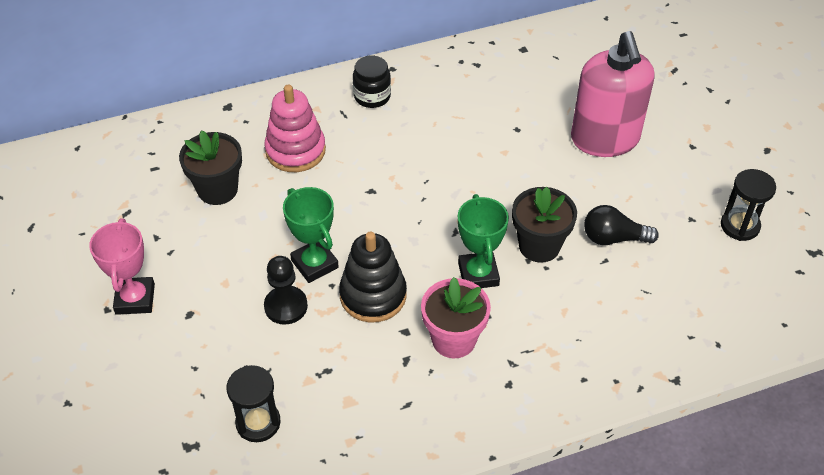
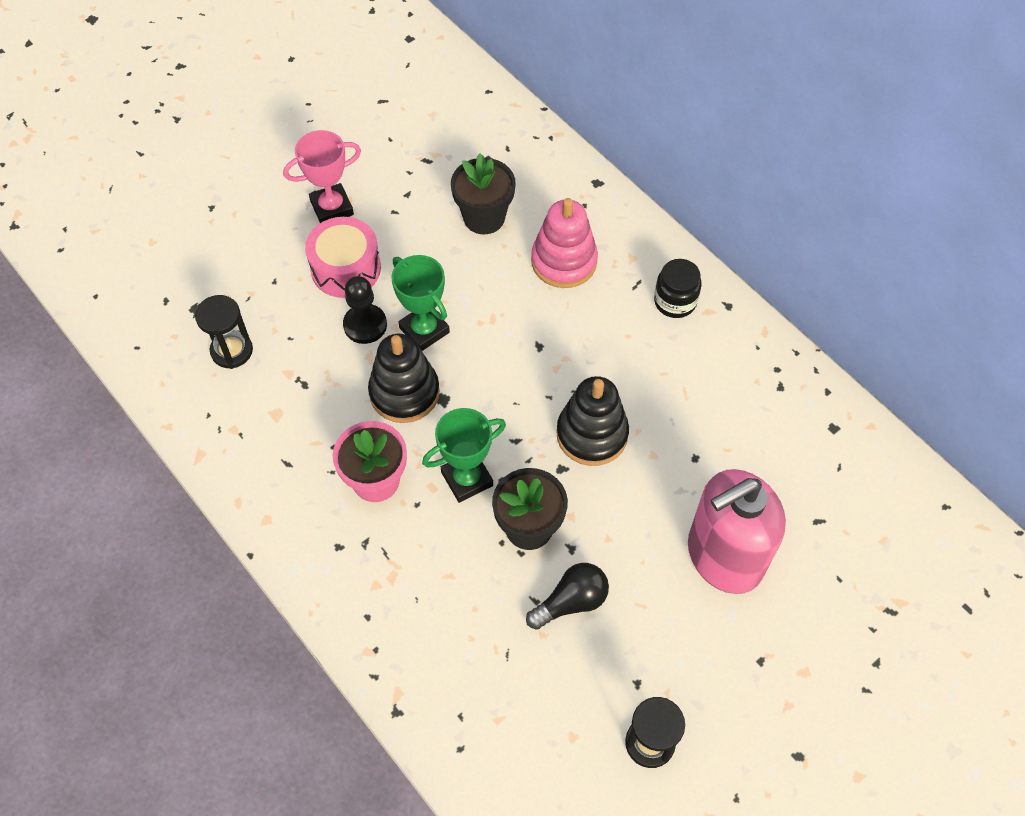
camera: 70 degrees right, 10 degrees up
green trophy [283,187,339,283] -> green trophy turned 75 degrees counterclockwise [391,255,450,351]
black light bulb [584,205,659,245] -> black light bulb turned 75 degrees clockwise [526,563,609,630]
none -> pink drum [305,217,381,298]
none -> black stacking toy [556,376,629,466]

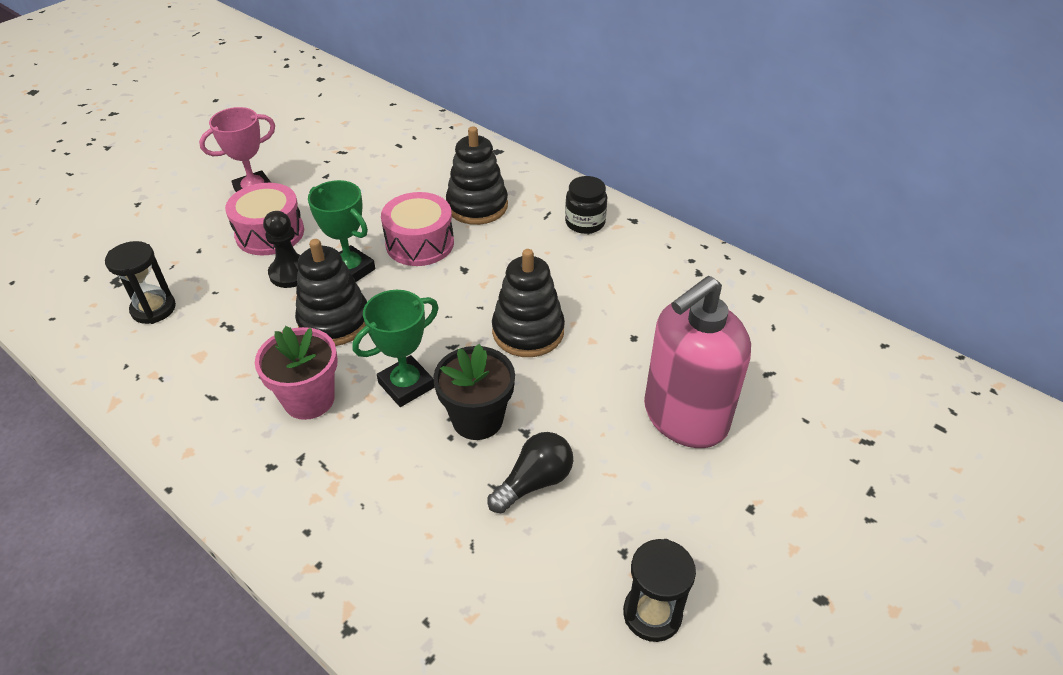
camera: 10 degrees left, 15 degrees down
black flower pot [451,154,516,234] -> none
pink stacking toy [531,198,598,288] -> black stacking toy [446,126,508,225]
none -> pink drum [381,192,454,266]

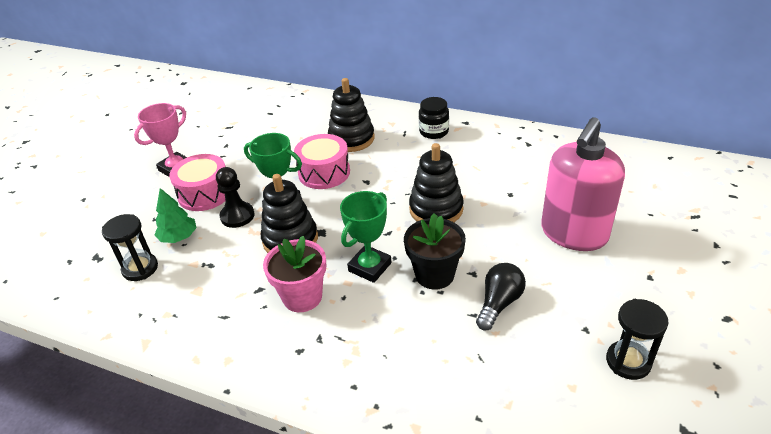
camera: 15 degrees left, 5 degrees down
none -> green tree [155,188,197,243]

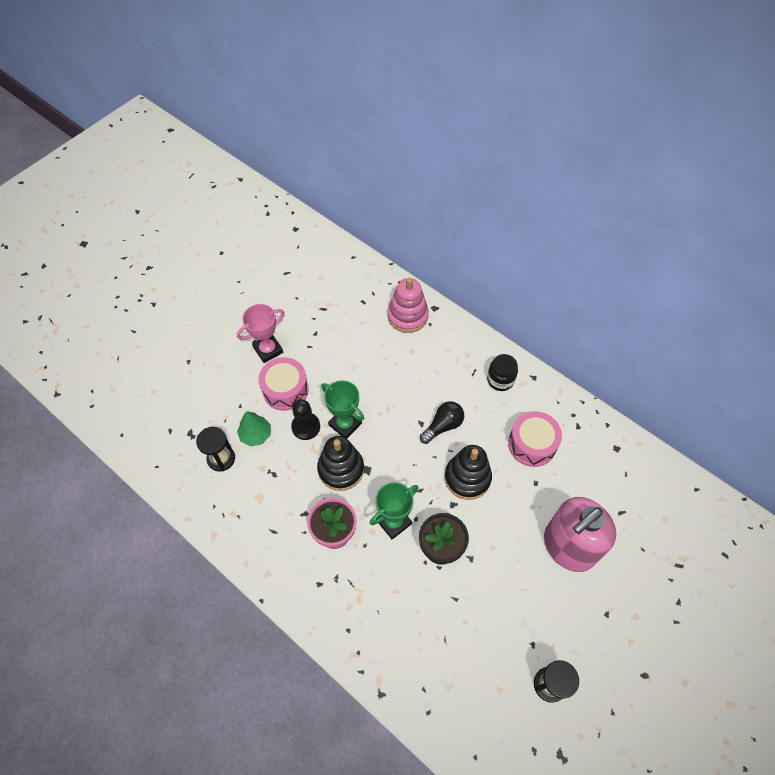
camera: 15 degrees right, 20 degrees up
pink drum [294,134,350,189] -> pink drum moved to [508,411,562,467]
black stacking toy [328,78,375,152] -> none
black light bulb [476,263,526,330] -> black light bulb moved to [420,401,464,444]
none -> pink stacking toy [387,278,429,333]

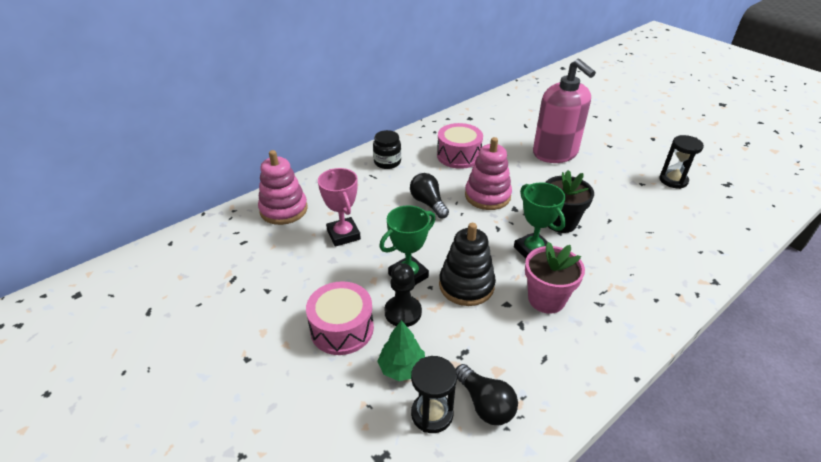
camera: 80 degrees left, 20 degrees down
pink trophy [237,304,285,363] -> pink trophy moved to [318,168,361,247]
black stacking toy [445,445,492,500] -> pink stacking toy [465,137,512,210]
none -> black light bulb [456,364,518,425]

